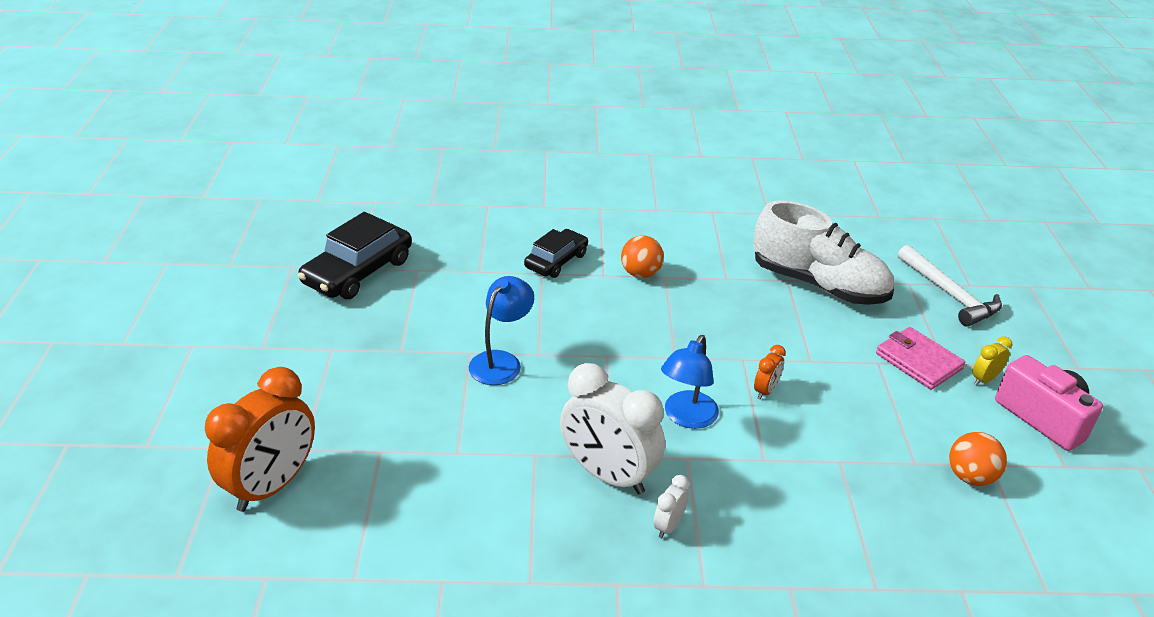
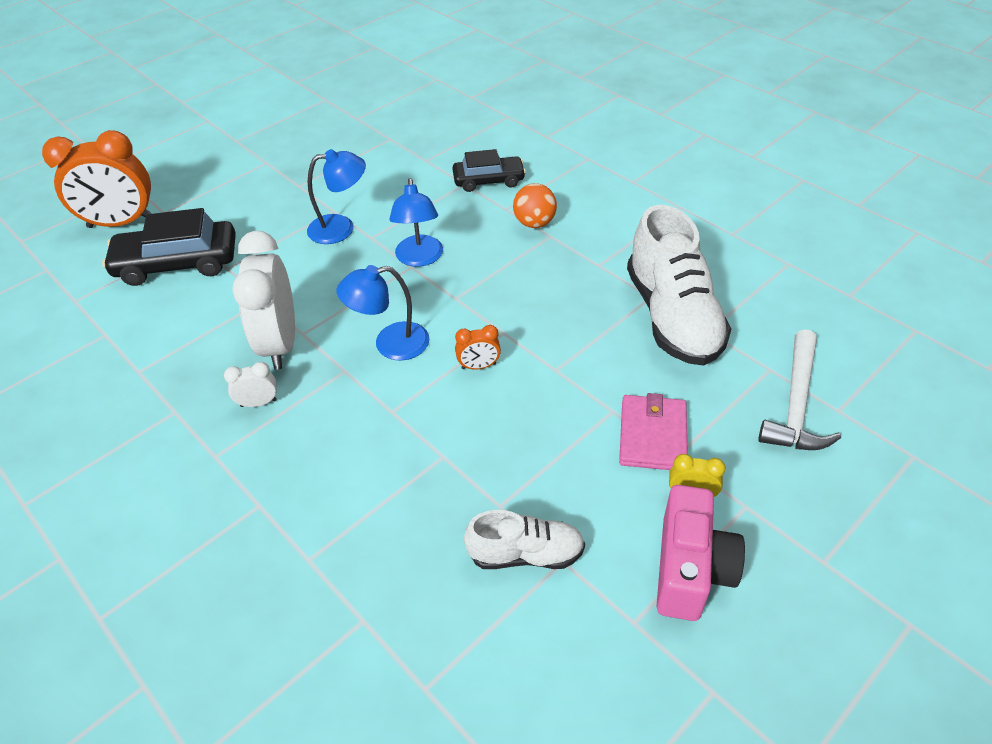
camera: 50 degrees right, 10 degrees up
black car [298,212,412,299] -> black car moved to [102,208,236,286]
orange ball [949,432,1007,486] -> white shoe [464,510,585,569]
none -> blue lamp [389,178,443,267]

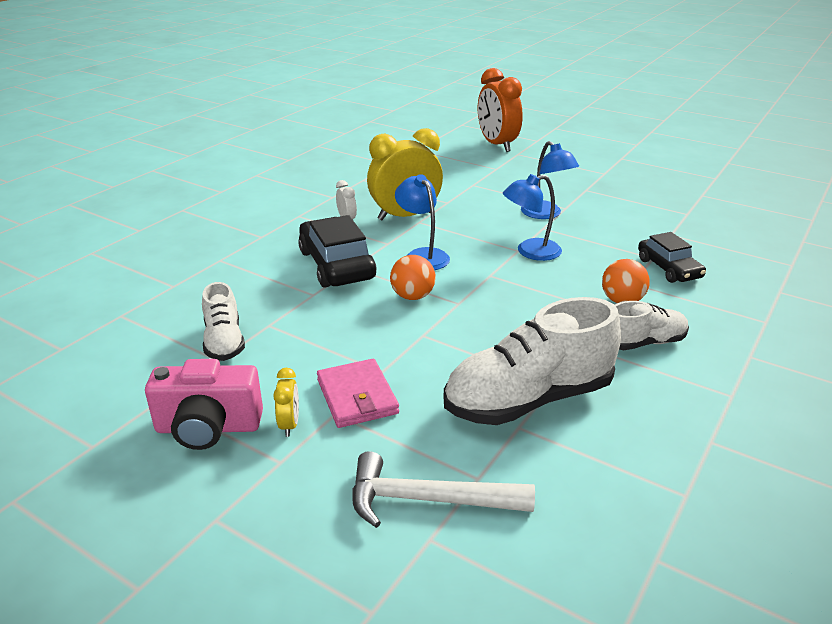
camera: 75 degrees right, 15 degrees down
black car [102,208,236,286] -> black car moved to [298,215,377,288]
white clock [232,231,295,370] -> yellow clock [367,128,443,221]
orange clock [455,325,501,370] -> orange ball [390,255,436,300]
pink wallet [619,393,688,470] -> pink wallet turned 75 degrees clockwise [317,359,399,428]
none -> white shoe [615,301,689,350]

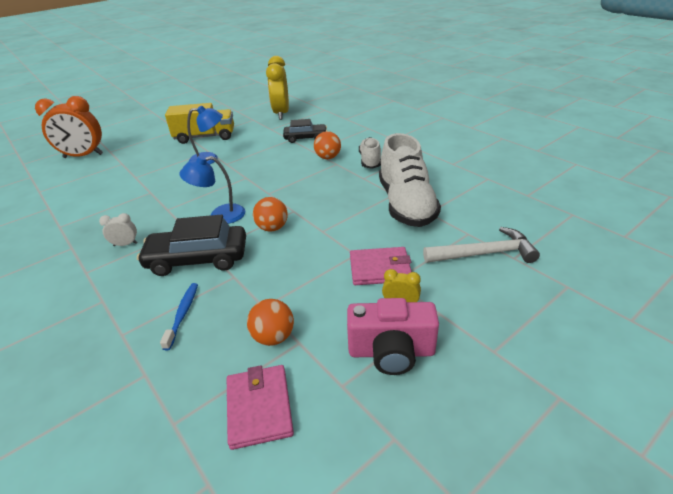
camera: 70 degrees left, 5 degrees up
pink camera [145,359,263,450] -> pink camera turned 75 degrees clockwise [347,298,439,375]
white shoe [202,282,245,361] -> orange ball [247,299,294,346]
white hammer [352,451,535,528] -> white hammer turned 120 degrees counterclockwise [423,227,540,263]
yellow clock [367,128,443,221] -> yellow clock moved to [266,56,289,120]
blue lamp [503,174,562,261] -> none
none -> blue toothbrush [160,283,198,350]
none -> yellow truck [165,103,234,144]
none -> pink wallet [227,365,294,450]

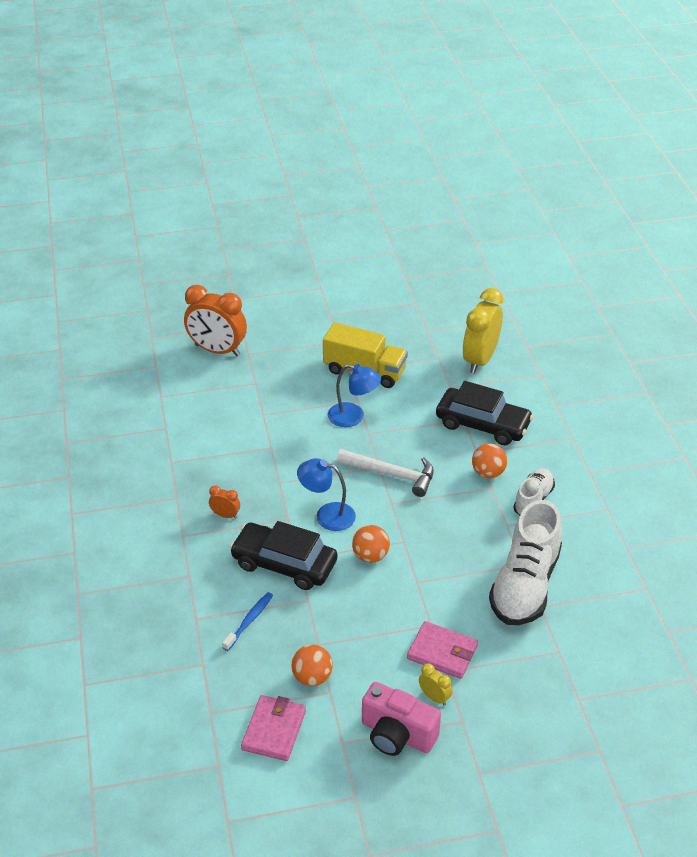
camera: 25 degrees right, 5 degrees up
white clock [99,213,137,246] -> orange clock [209,485,240,519]
black car [283,119,327,143] -> black car [436,381,533,445], size x1.57
white hammer [423,227,540,263] -> white hammer moved to [337,449,434,497]

